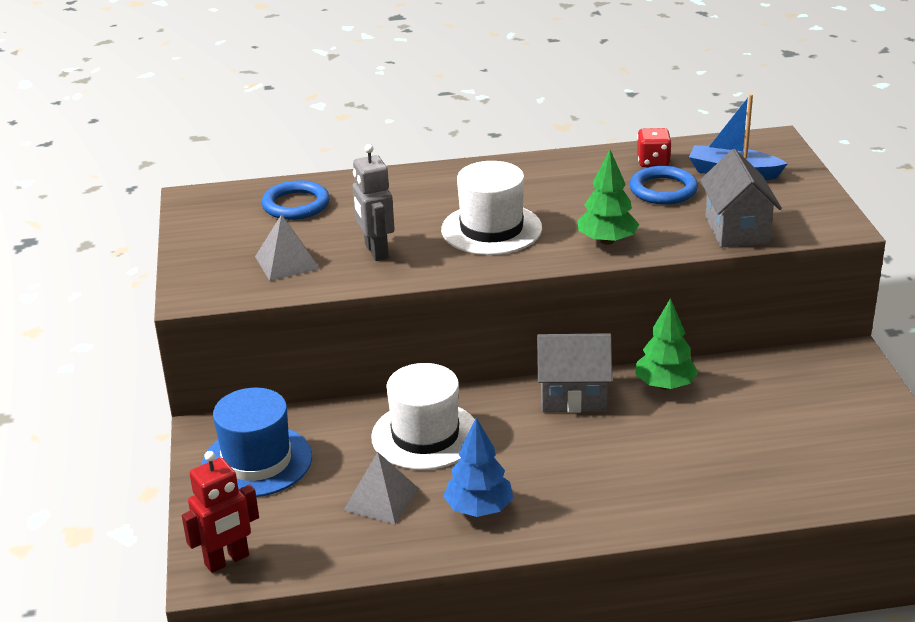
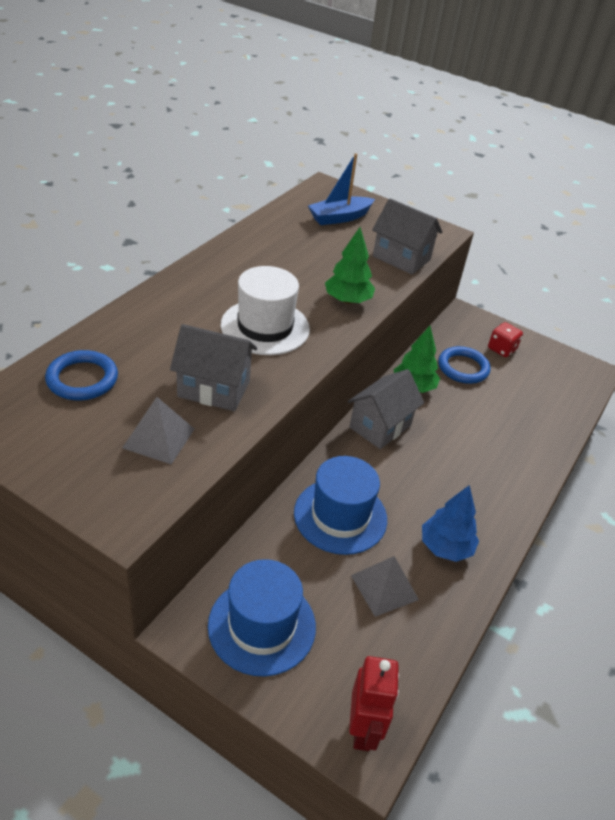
camera: 55 degrees left, 10 degrees up
grey robot [352,144,395,261] -> grey house [170,324,257,411]
white hat [371,363,475,470] -> blue hat [294,456,387,555]
blue ring [629,166,698,205] -> blue ring moved to [438,346,491,384]
red dice [637,128,672,167] -> red dice moved to [488,322,523,357]

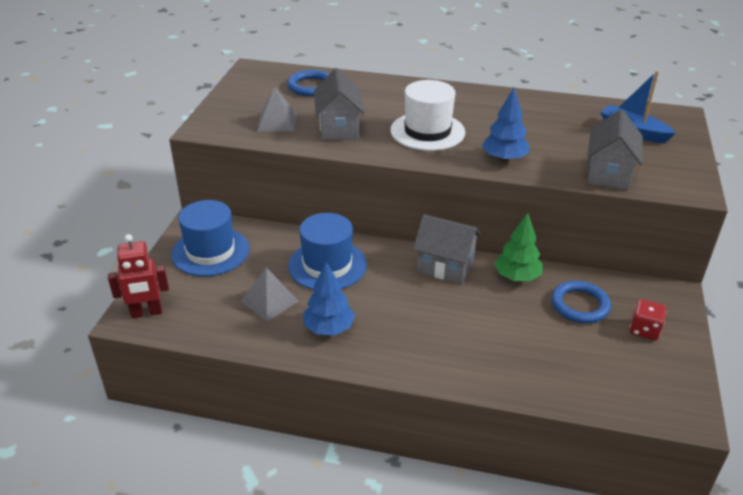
camera: 75 degrees right, 5 degrees down
green tree [325,227,375,304] -> blue tree [482,88,530,162]

